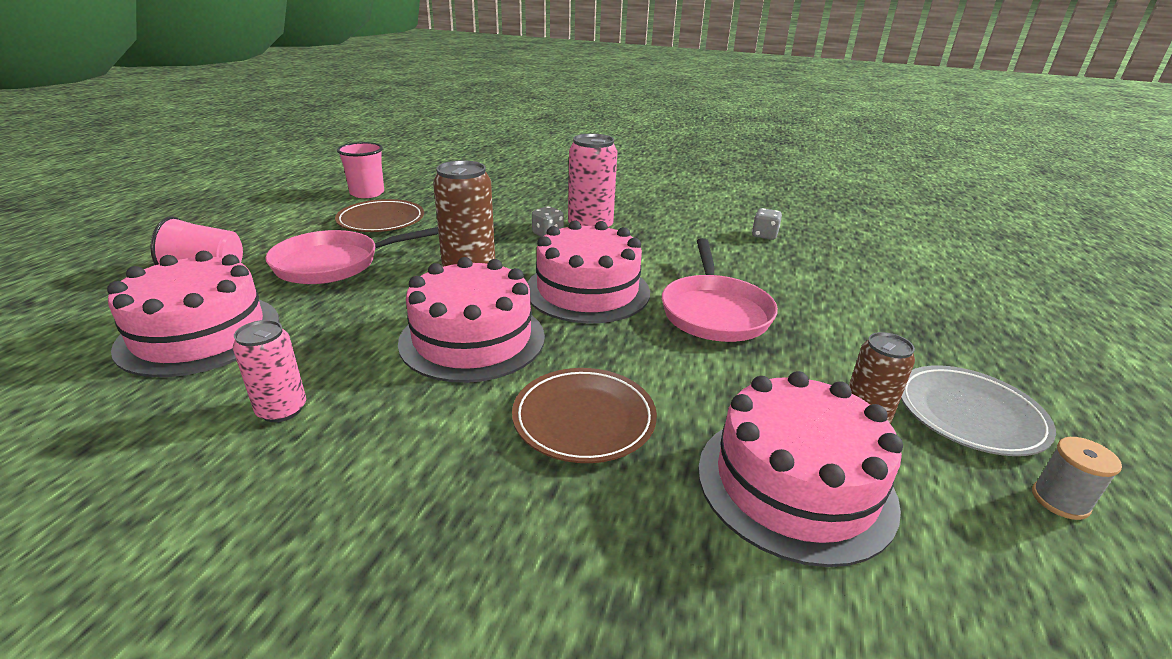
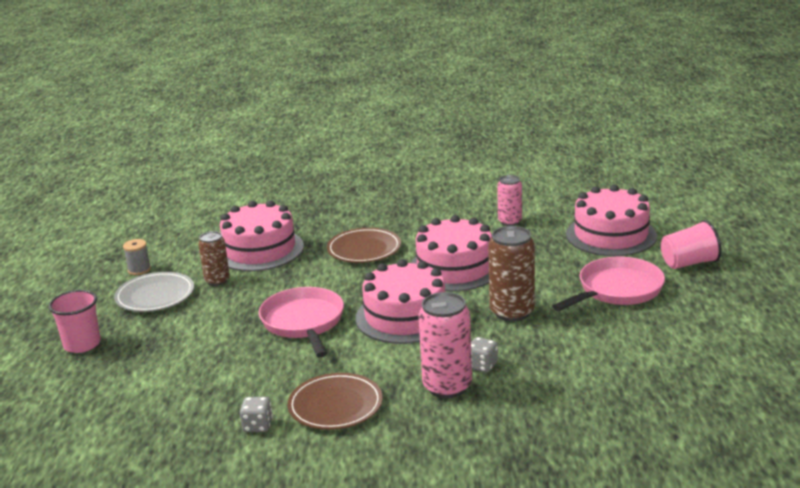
camera: 165 degrees right, 5 degrees down
brown plate [335,199,424,232] -> brown plate moved to [287,373,383,430]
pink cup [337,142,384,198] -> pink cup moved to [48,290,101,353]

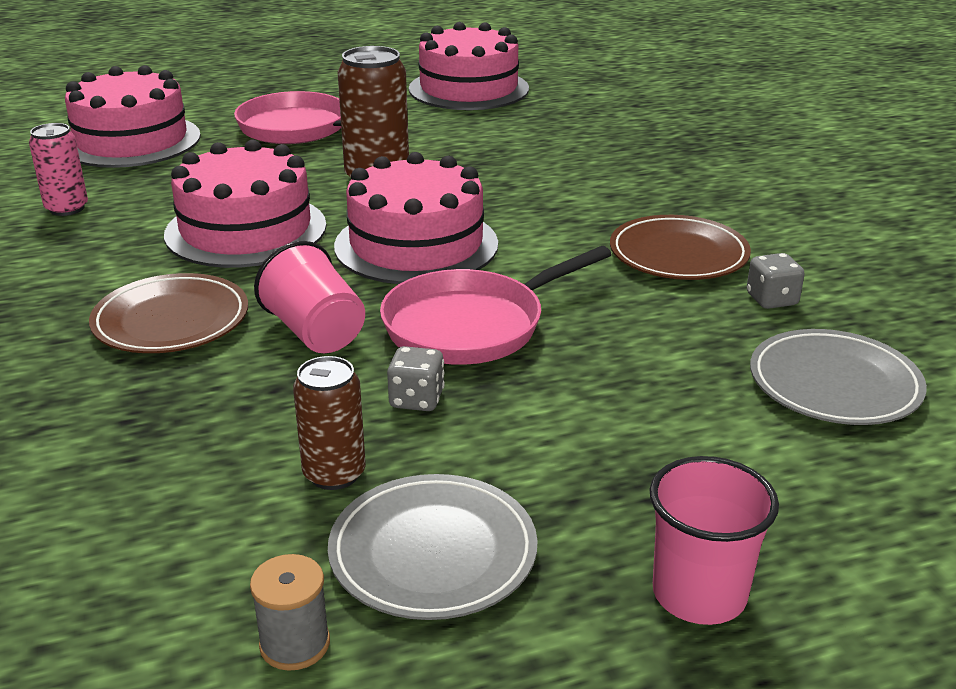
camera: 110 degrees left, 5 degrees up
pink cake [220,200,304,271] -> pink cake moved to [409,22,529,110]
pink can [418,292,472,398] -> none
grey dice [471,337,498,372] -> grey dice moved to [387,346,445,411]
pink cup [661,220,721,269] -> pink cup moved to [254,241,365,353]
none -> grey plate [750,329,927,425]

